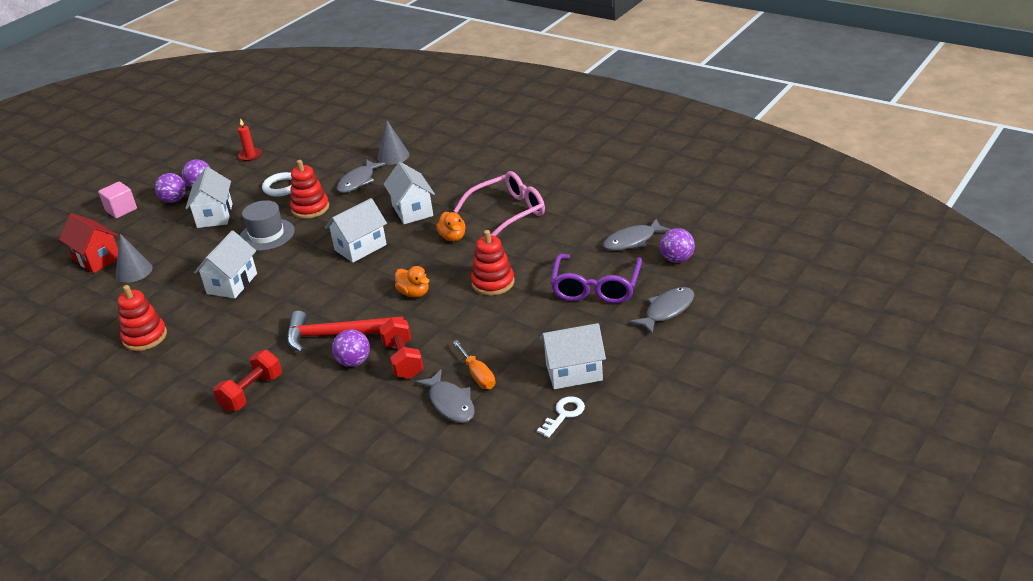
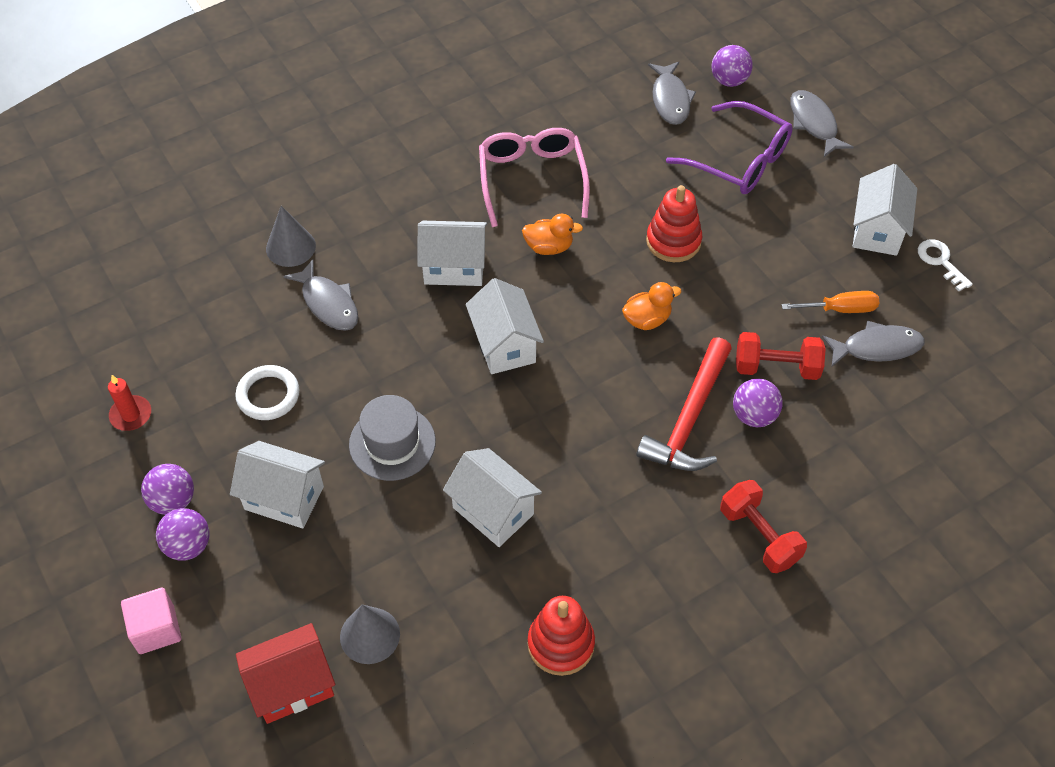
camera: 70 degrees left, 20 degrees up
red stacking toy [290,160,329,219] -> none

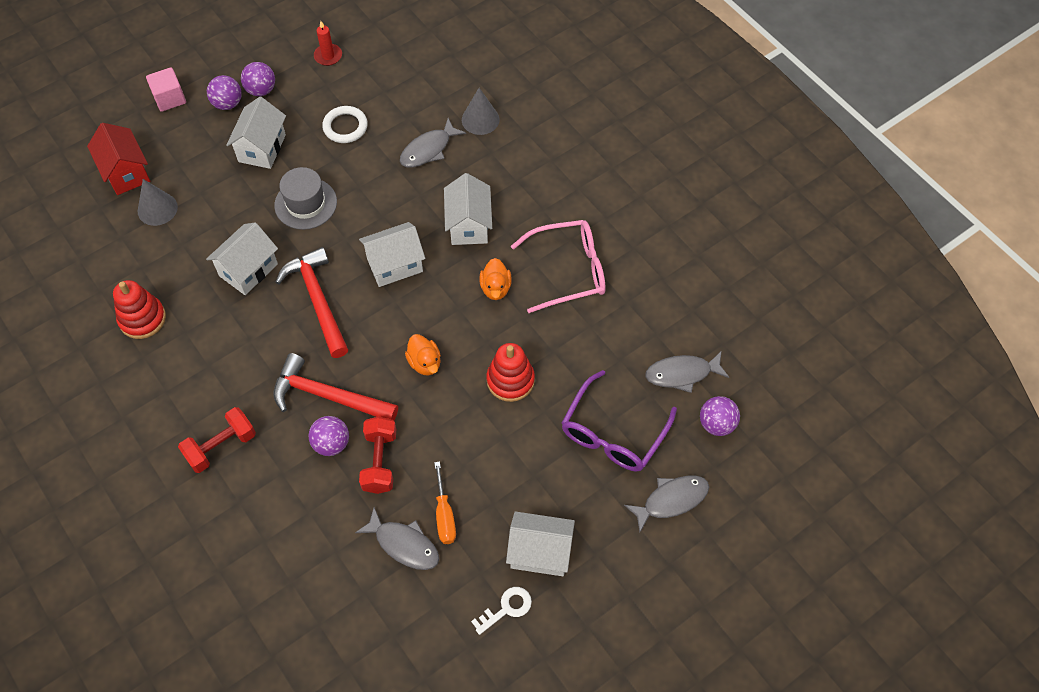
camera: 85 degrees right, 5 degrees up
grey fish [822,320,925,366] -> grey fish turned 45 degrees counterclockwise [355,507,439,570]
none -> red hammer [276,247,348,358]

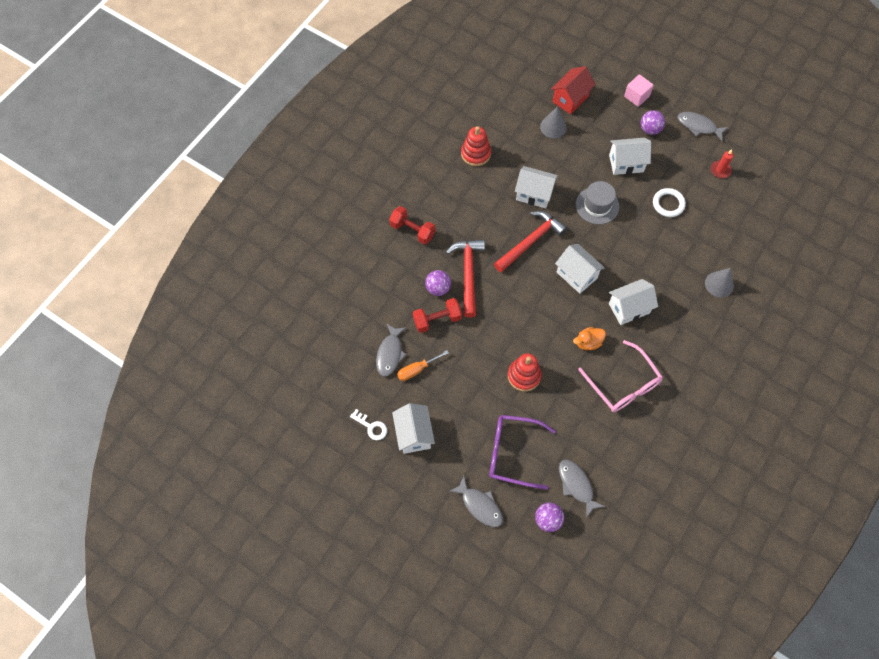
camera: 70 degrees right, 5 degrees up
purple ball [241,62,275,96] -> none
grey fish [400,118,466,167] -> grey fish moved to [678,112,728,141]
orange duck [405,334,441,376] -> none

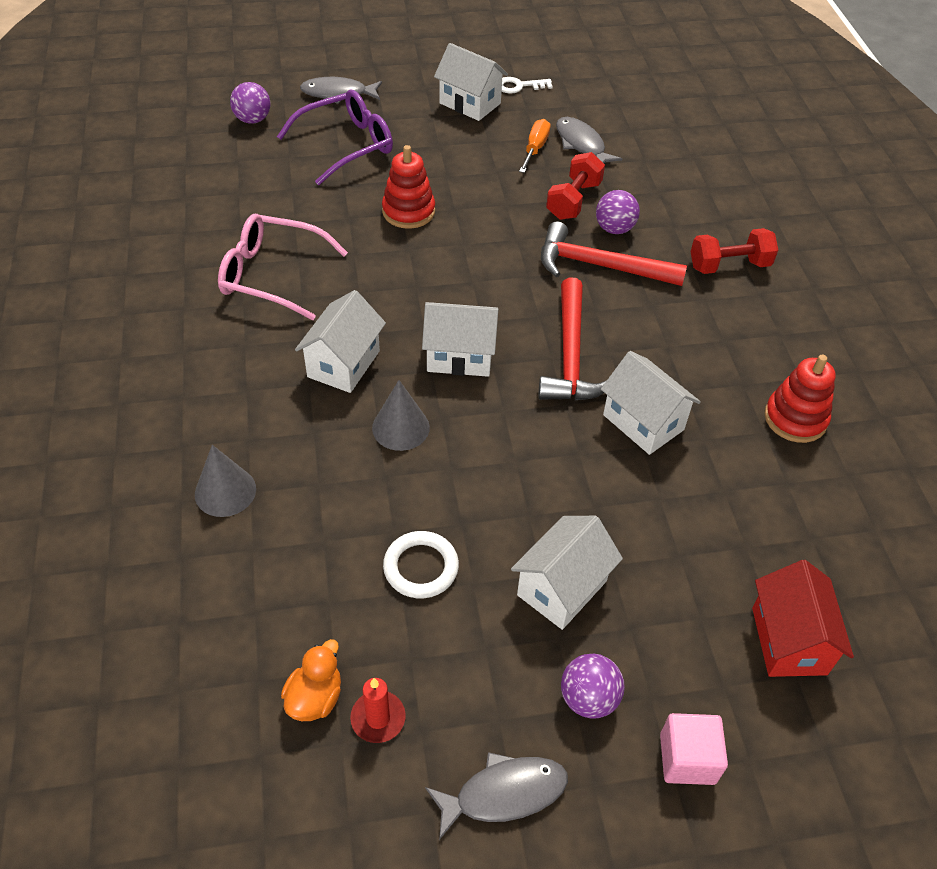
camera: 135 degrees right, 15 degrees down
red hammer [446,239,485,318] -> red hammer turned 150 degrees clockwise [541,222,687,286]
white house [515,166,558,209] -> white house turned 75 degrees clockwise [601,351,701,455]
grey cone [540,106,567,138] -> grey cone moved to [372,380,430,451]
grey fish [559,459,605,518] -> none
orange duck [573,327,606,350] -> orange duck moved to [281,639,341,721]
grey hat [576,181,619,224] -> none

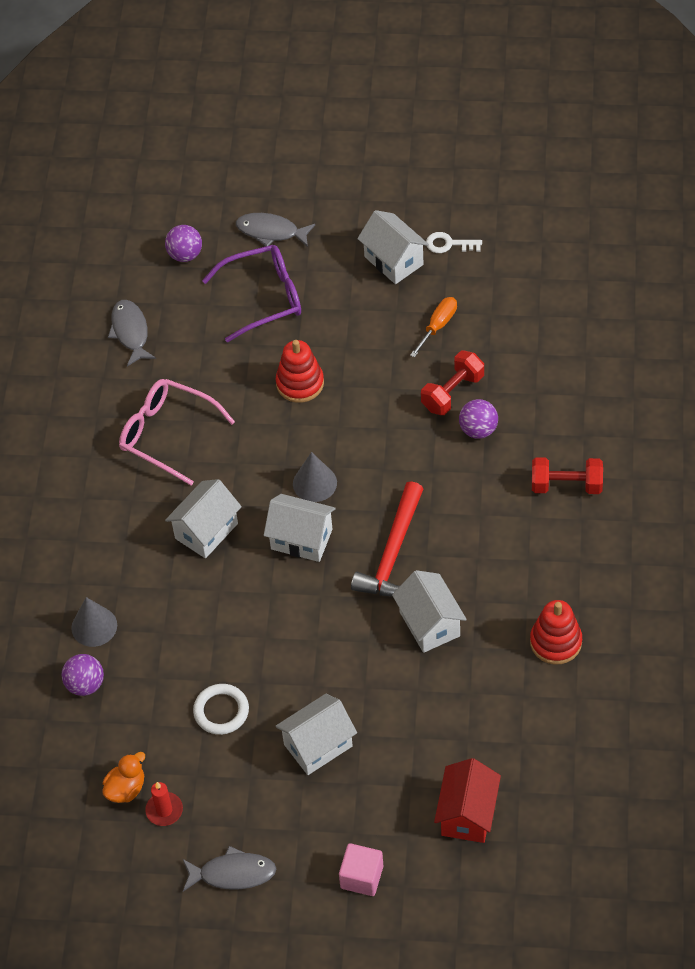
camera: 20 degrees right, 5 degrees up
grey cone [372,380,430,451] -> grey cone moved to [293,452,337,502]
red hammer [541,222,687,286] -> none
grey fish [556,117,622,163] -> grey fish moved to [108,300,156,366]
purple ball [561,654,625,719] -> purple ball moved to [62,654,104,696]

